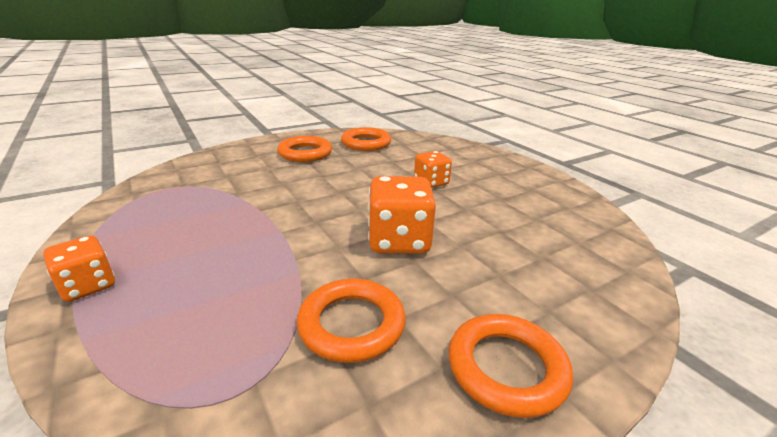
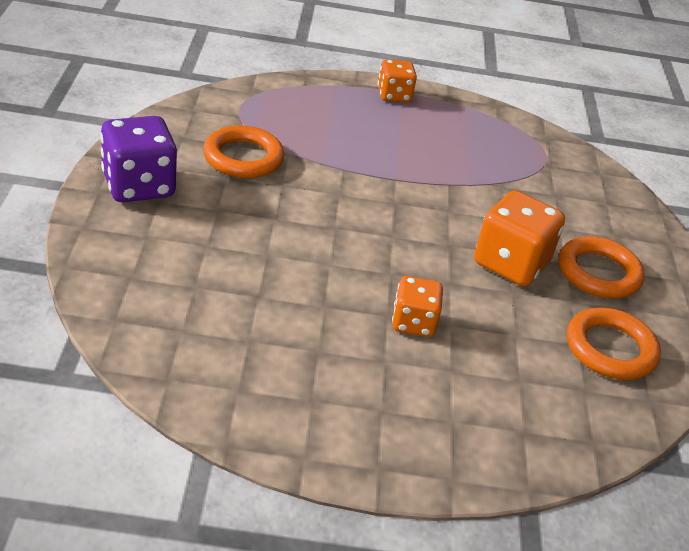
camera: 120 degrees right, 10 degrees up
orange dice [368,176,436,254] -> orange dice moved to [474,190,565,286]
orange ring [448,314,573,418] -> purple dice [100,116,177,202]

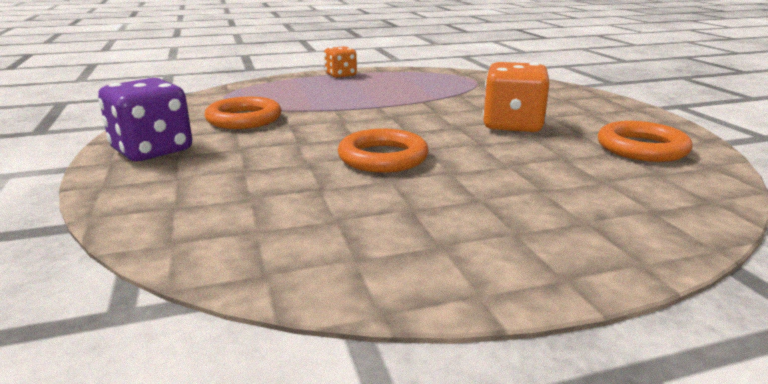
camera: 15 degrees left, 15 degrees down
orange dice [392,276,443,337] -> none
orange ring [558,236,644,298] -> orange ring moved to [338,129,429,173]

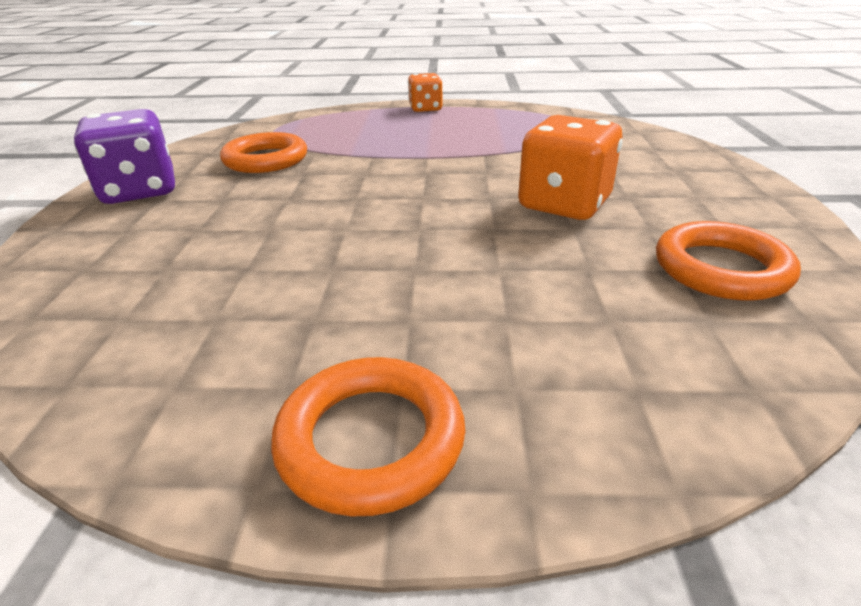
camera: 20 degrees right, 10 degrees up
orange ring [338,129,429,173] -> orange ring moved to [271,357,465,516]

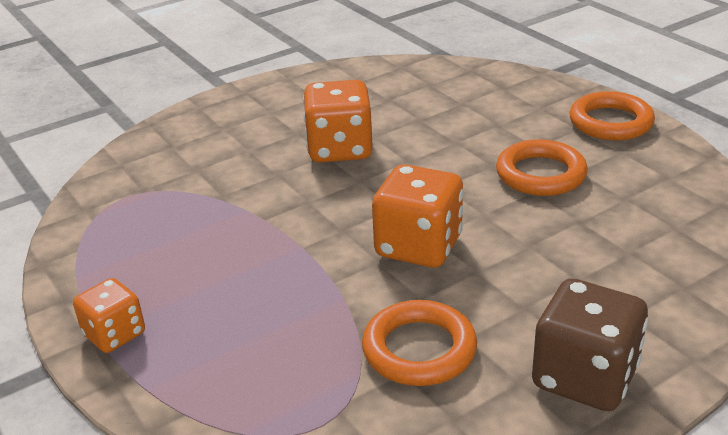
camera: 125 degrees left, 0 degrees up
purple dice [74,109,175,204] -> brown dice [532,278,648,411]
orange ring [656,221,801,301] -> orange ring moved to [496,139,588,196]
none -> orange dice [372,164,464,268]

